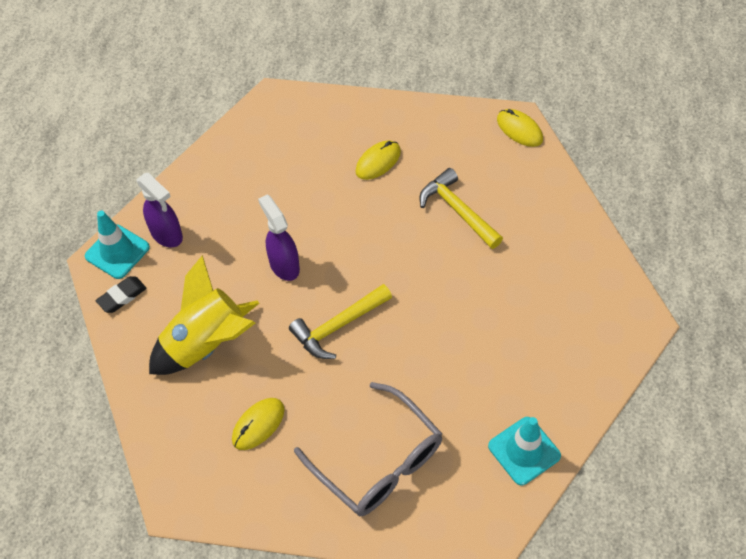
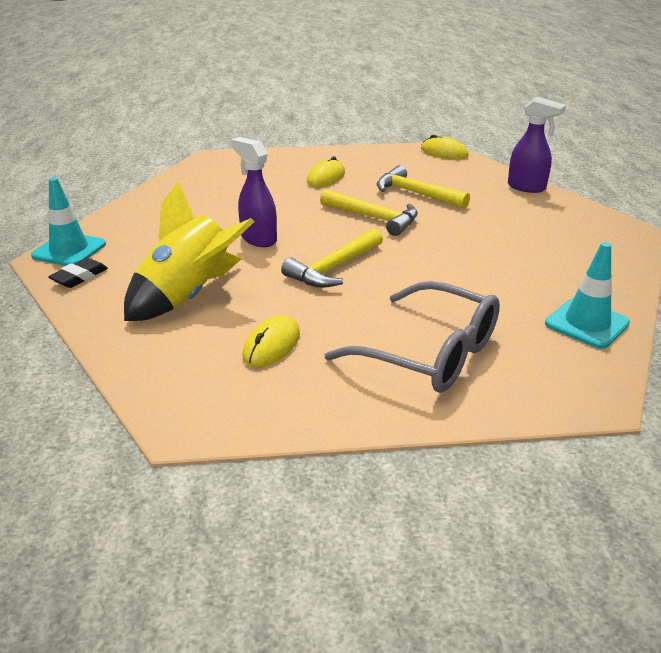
camera: 15 degrees left, 25 degrees down
purple spray bottle [137,173,183,247] -> purple spray bottle moved to [508,97,566,193]
none -> yellow hammer [320,189,418,236]

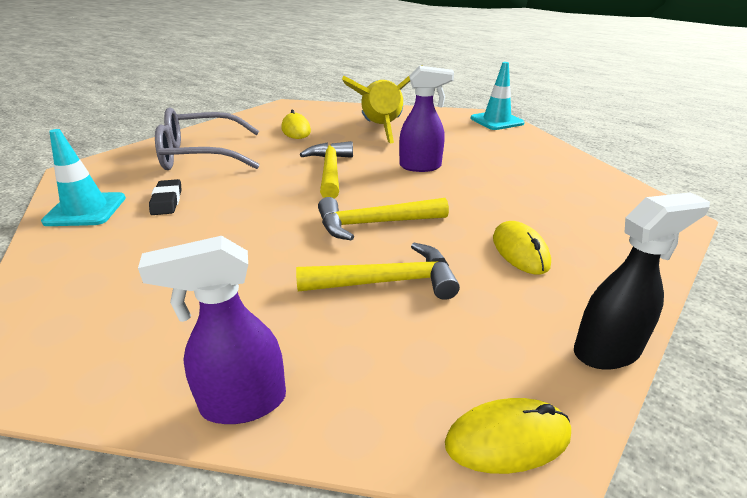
camera: 135 degrees right, 0 degrees up
black eraser [48,258,108,288] -> black eraser moved to [149,179,182,215]
none -> black spray bottle [574,192,710,370]

